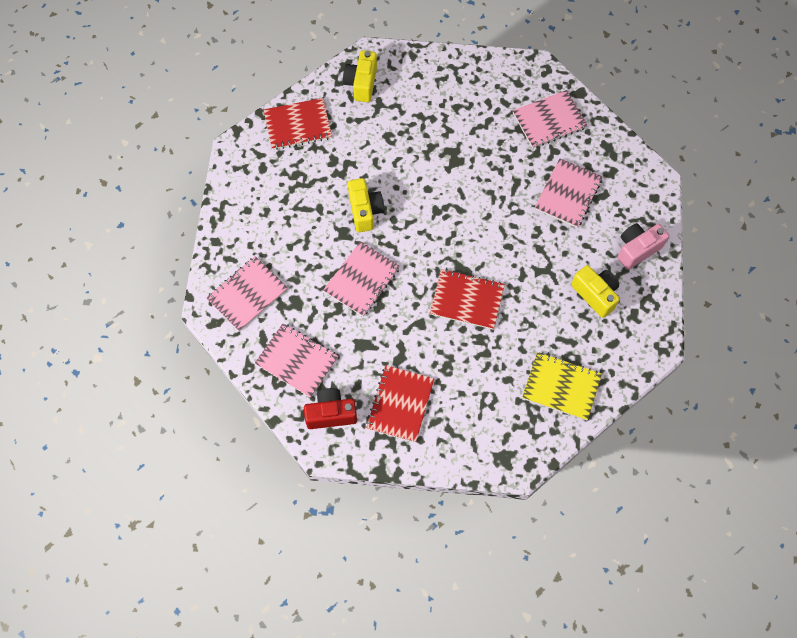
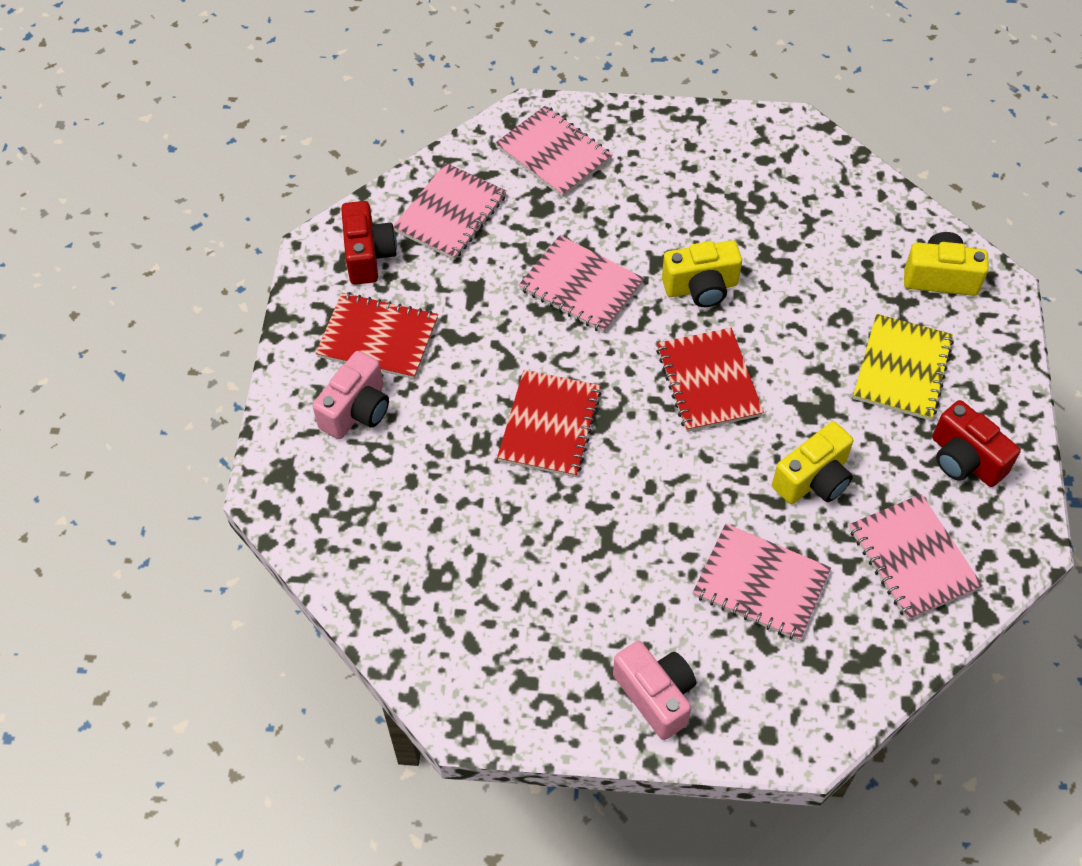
camera: 90 degrees right, 10 degrees down
red notebook [264,98,332,150] -> red notebook moved to [656,328,764,432]
yellow notebook [522,352,602,421] -> yellow notebook moved to [853,314,954,420]
yellow camera [571,265,620,318] -> yellow camera moved to [772,421,853,504]
none -> pink camera [313,351,389,439]
none -> red camera [932,400,1021,487]

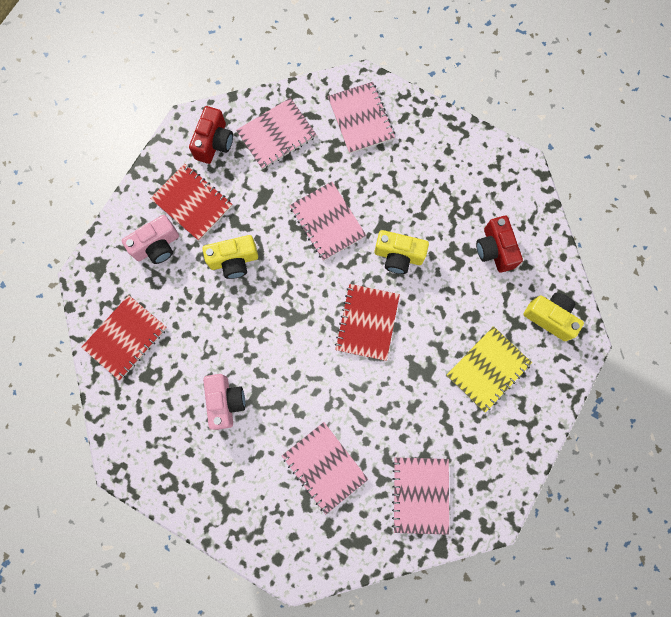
camera: 25 degrees right, 20 degrees up
red notebook [497,370,602,477] -> red notebook moved to [81,295,167,380]
pink camera [613,641,696,740] -> pink camera moved to [203,374,245,430]
yellow camera [772,421,853,504] -> yellow camera moved to [202,235,258,279]
red camera [932,400,1021,487] -> red camera moved to [476,216,523,272]

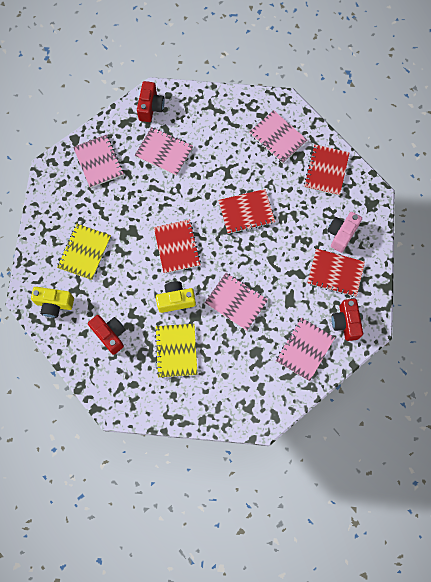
camera: 155 degrees right, 5 degrees down
yellow camera [202,235,258,279] -> none
pink camera [203,374,245,430] -> none
pink notebook [328,82,395,154] -> pink notebook moved to [249,110,307,164]
none -> red camera [137,81,165,122]
none -> yellow notebook [155,324,198,378]
none -> red notebook [218,189,275,234]

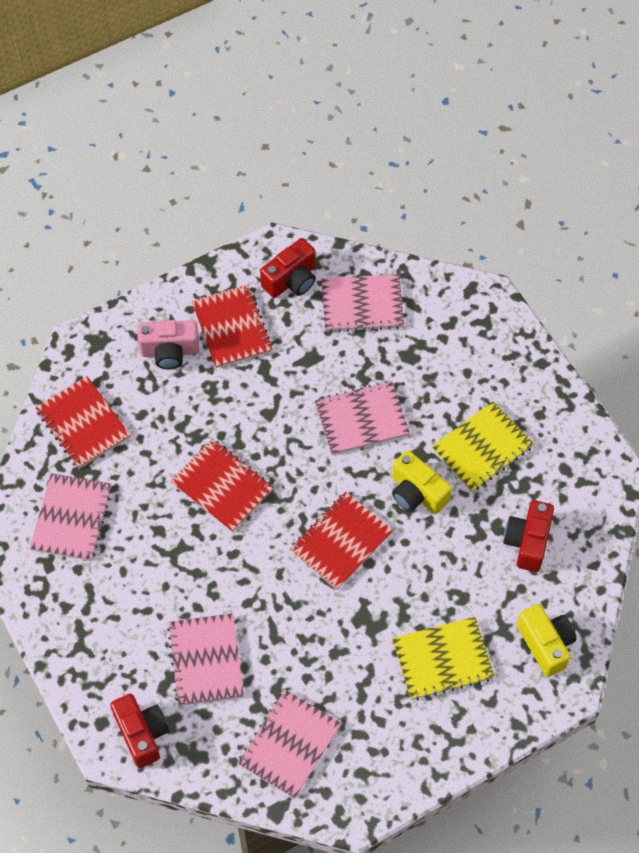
camera: 125 degrees left, 10 degrees down
red camera [137,81,165,122] -> red camera turned 90 degrees clockwise [110,694,169,768]
pink notebook [205,273,268,331] -> pink notebook turned 75 degrees clockwise [315,381,410,455]
red notebook [304,145,350,196] -> red notebook turned 75 degrees clockwise [35,376,130,469]

